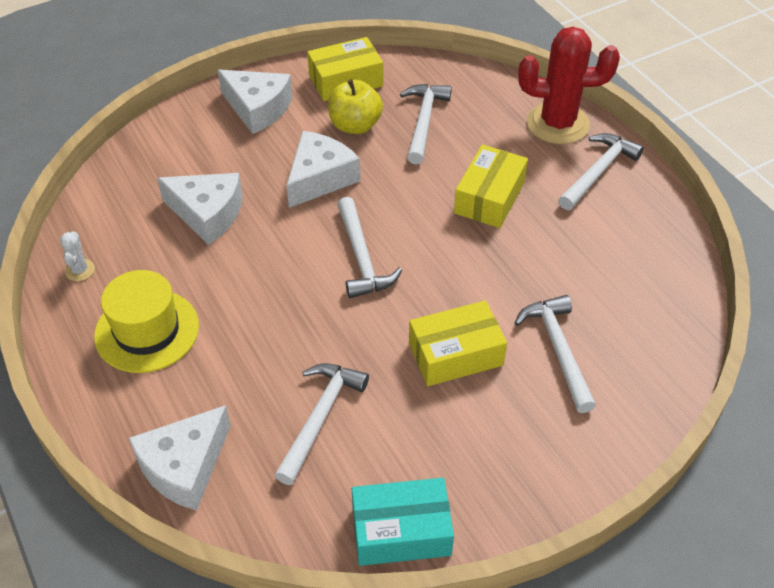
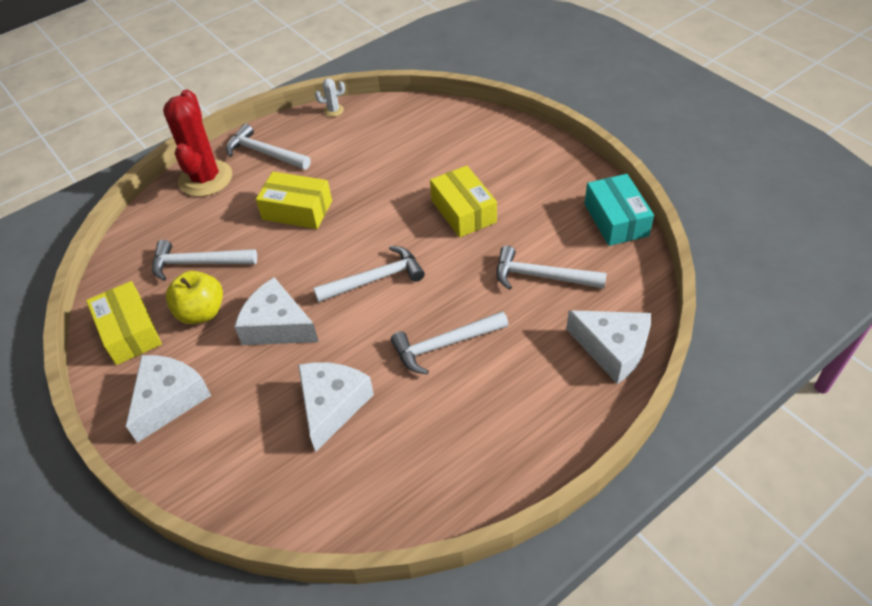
camera: 95 degrees left, 0 degrees up
white cactus [60,231,95,281] -> white cactus moved to [315,78,345,117]
yellow hat [94,270,199,373] -> none
white hammer [515,295,596,413] -> white hammer moved to [391,311,509,375]

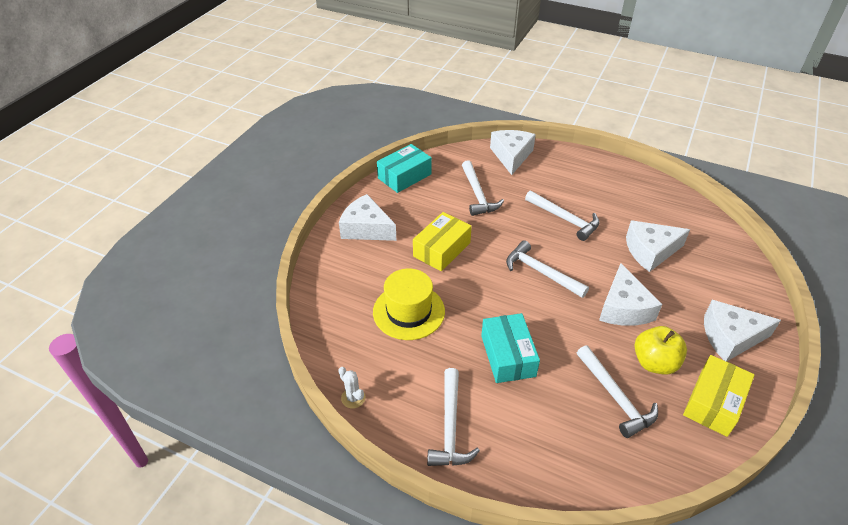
camera: 120 degrees left, 5 degrees down
red cactus [163,90,232,197] -> none
yellow box [256,172,332,229] -> turquoise box [481,313,540,383]
none -> white cheese [339,194,397,241]
none -> yellow hat [373,268,445,340]

